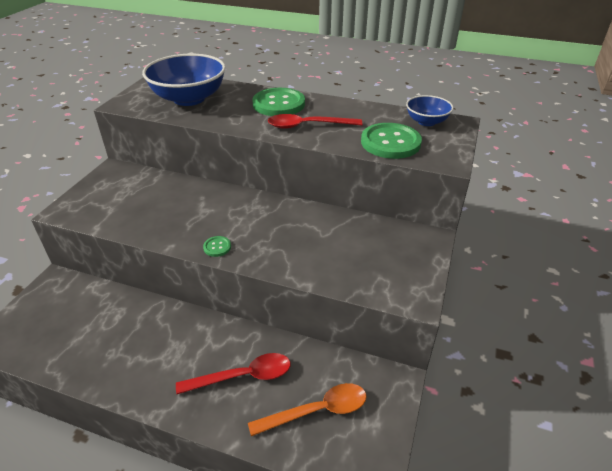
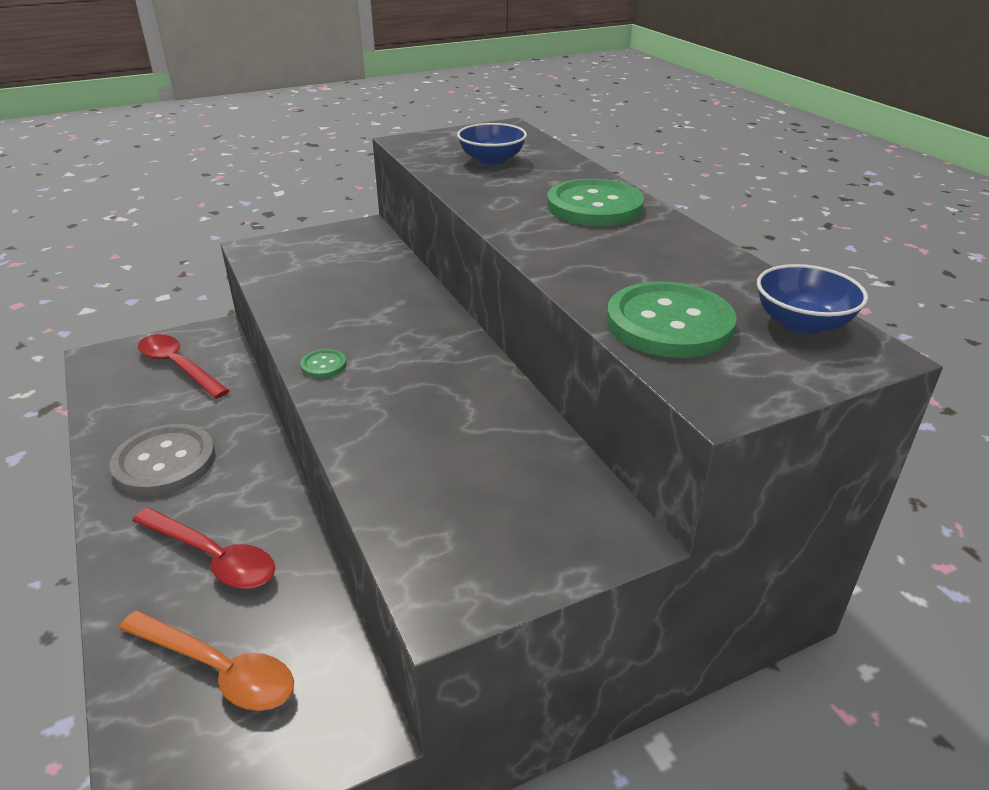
camera: 45 degrees right, 5 degrees down
blue bowl [142,54,226,106] -> blue bowl [457,123,527,165], size x0.53
red spoon [268,114,363,129] -> red spoon moved to [138,334,230,399]
none -> grey button [109,424,216,496]

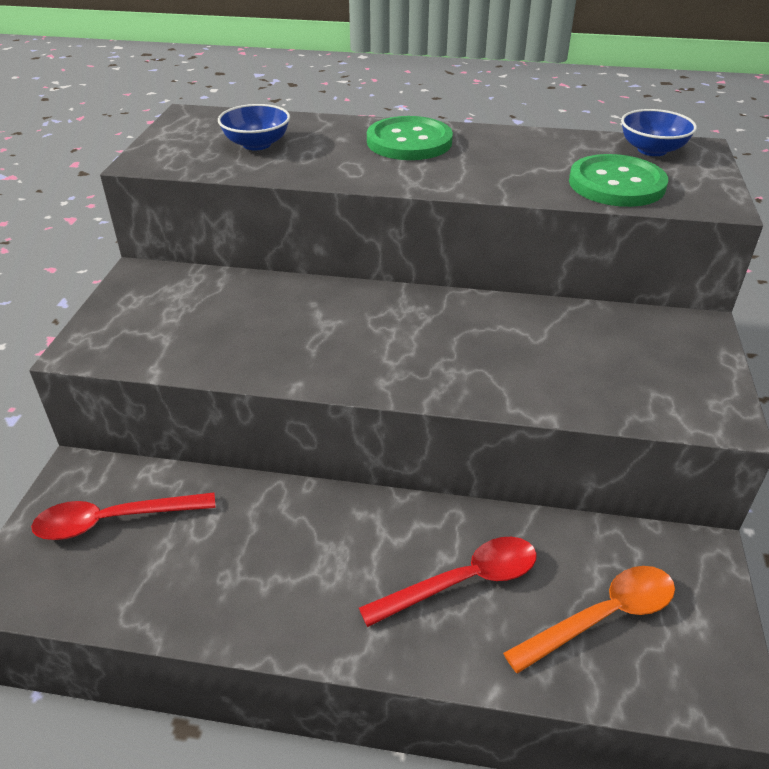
camera: 55 degrees left, 5 degrees up
grey button [109,424,216,496] -> none
green button [300,349,347,378] -> none

